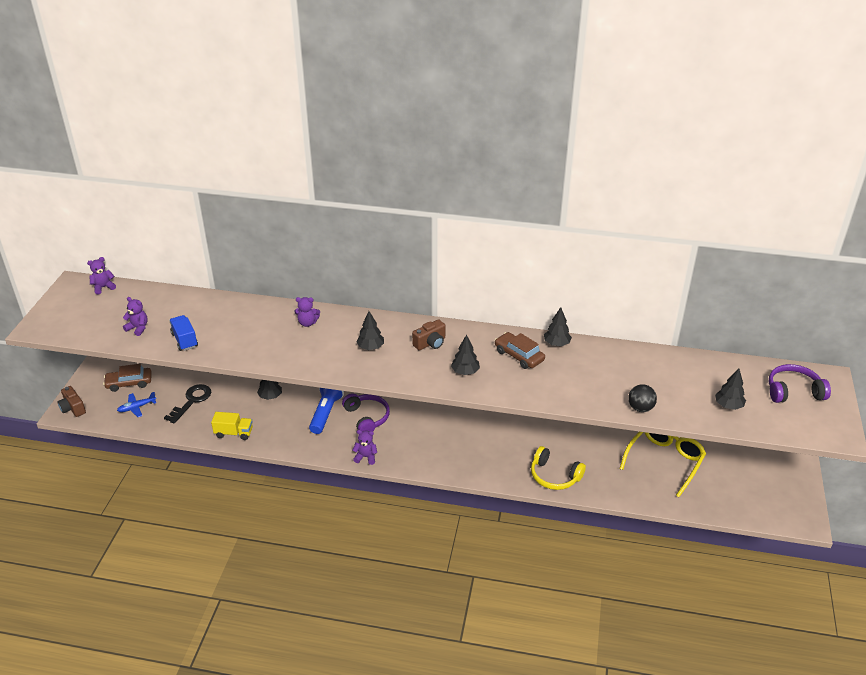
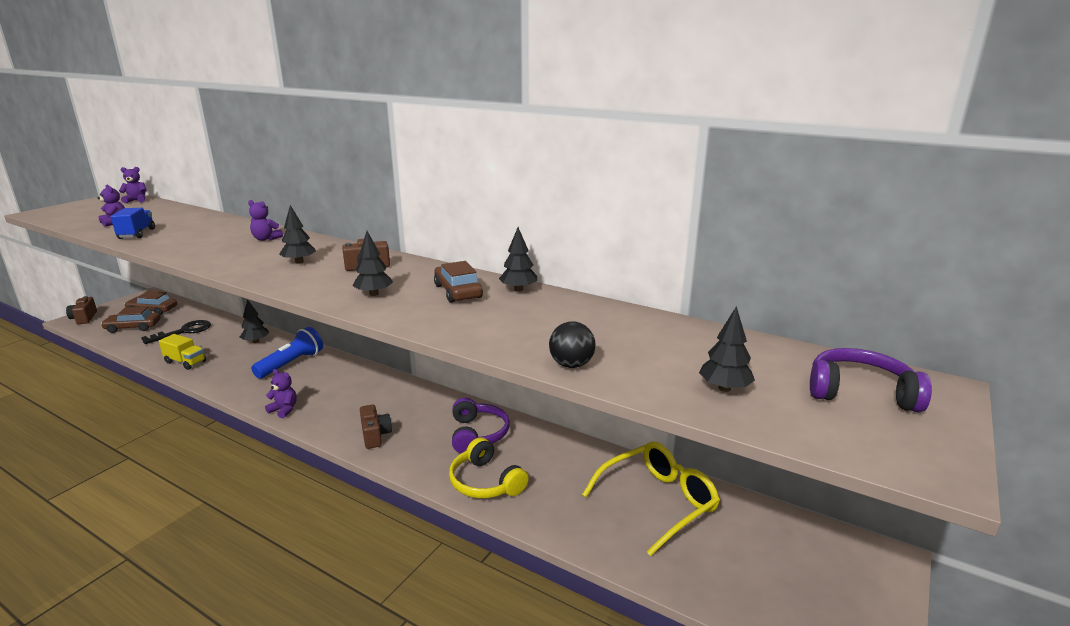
camera: 20 degrees right, 15 degrees down
blue plane [117,392,156,417] -> brown car [101,306,160,333]
purple headphones [342,393,390,431] -> purple headphones moved to [452,398,510,453]
none -> brown camera [360,405,392,449]

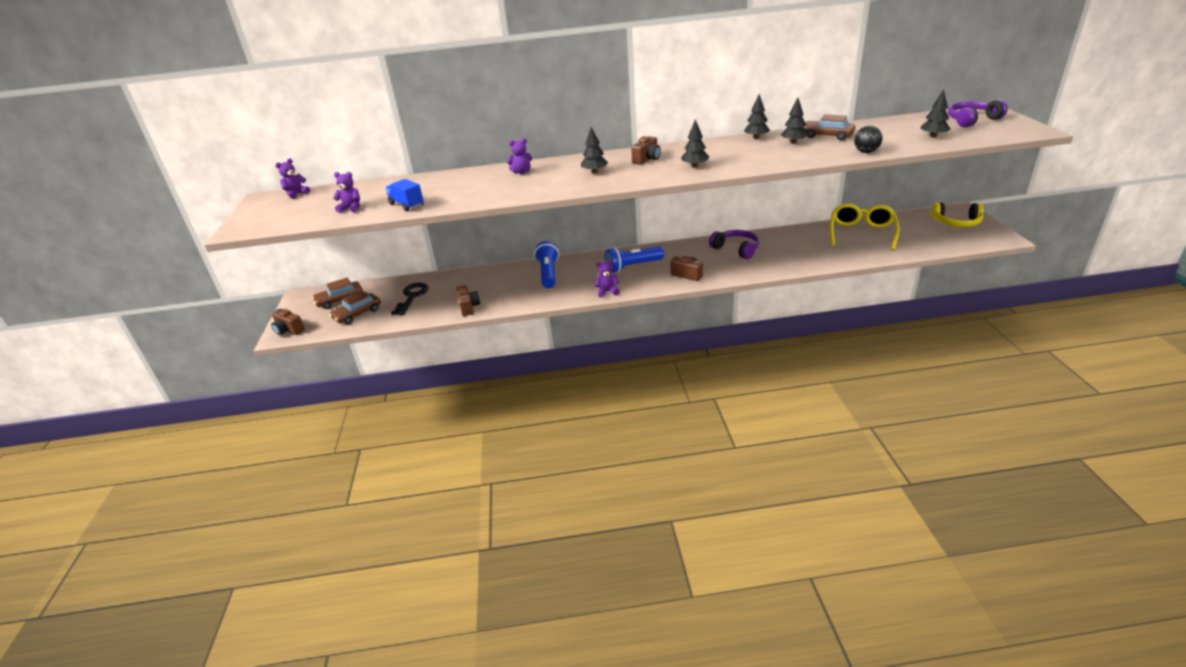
camera: 35 degrees left, 10 degrees up
yellow truck [159,334,206,370] -> brown camera [456,285,480,316]
black tree [240,299,269,343] -> black tree moved to [781,98,808,144]
brown car [434,261,483,303] -> brown car moved to [804,114,855,140]
yellow headphones [449,437,529,498] -> yellow headphones moved to [931,203,984,227]
none -> blue flashlight [605,246,664,273]

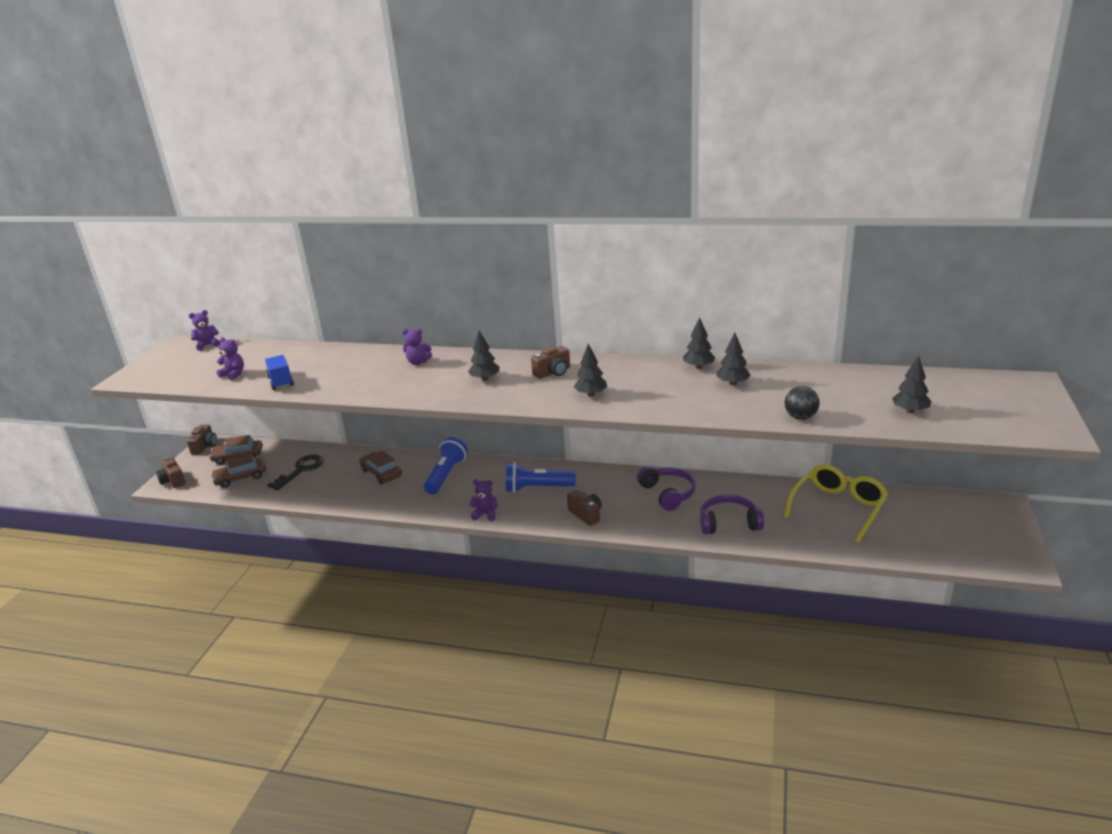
camera: 20 degrees right, 5 degrees down
brown camera [456,285,480,316] -> brown camera moved to [187,425,217,455]
brown car [804,114,855,140] -> brown car moved to [359,451,402,484]
yellow headphones [931,203,984,227] -> none
purple headphones [948,99,1008,127] -> purple headphones moved to [700,495,764,535]

